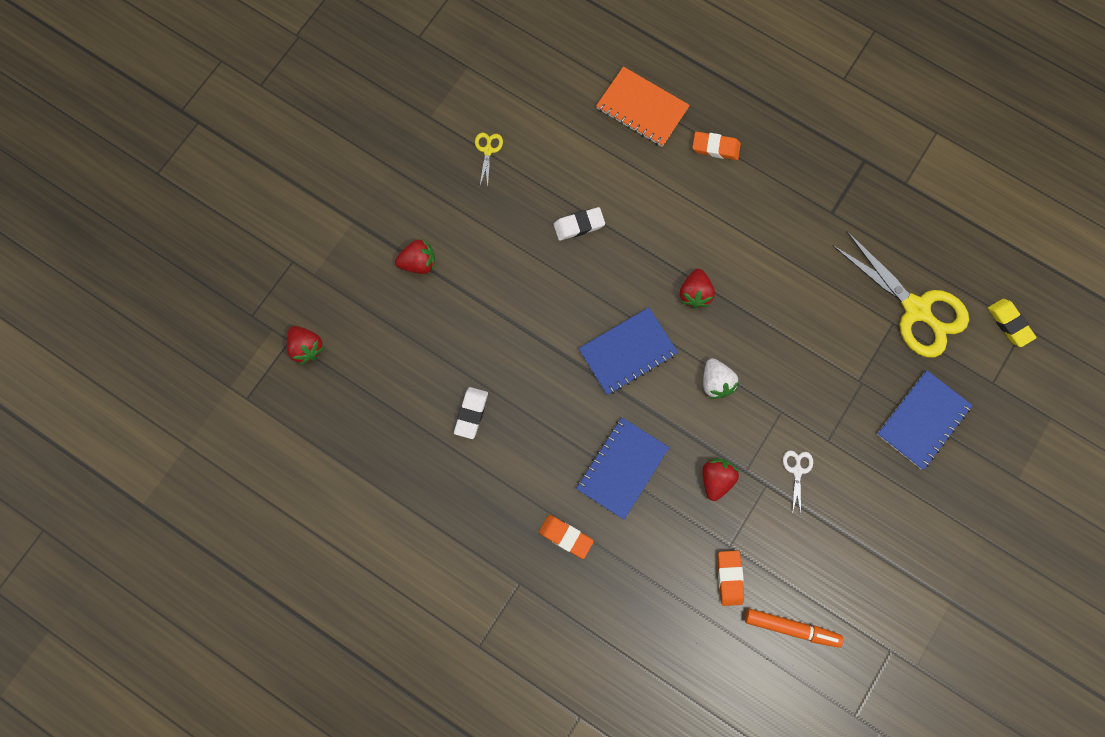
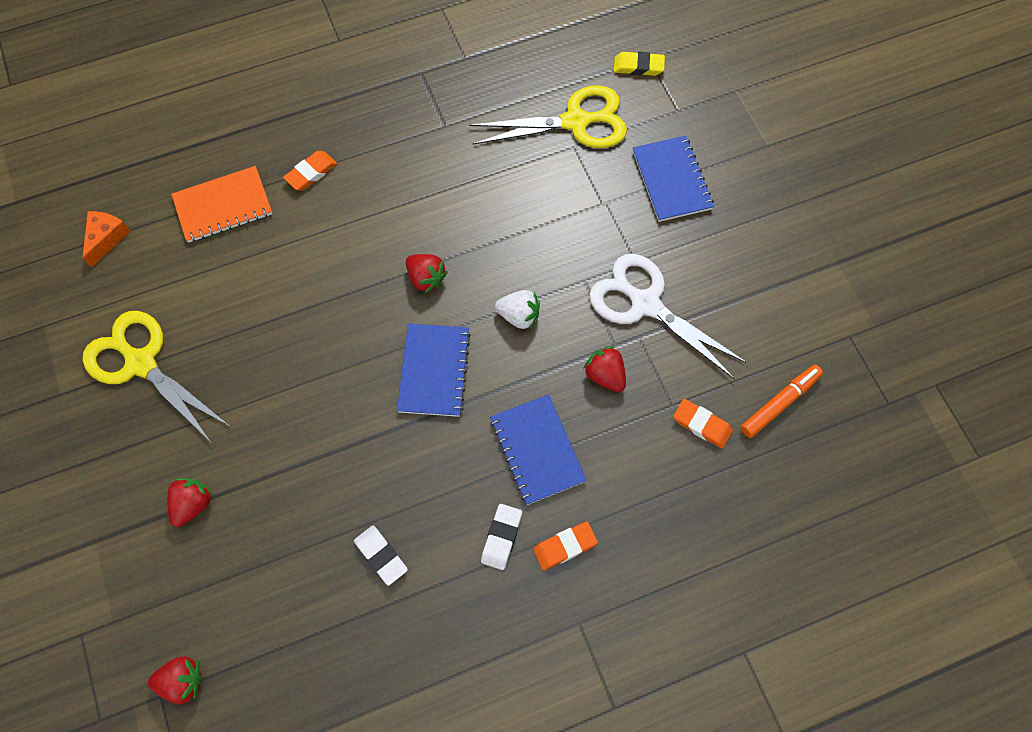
camera: 55 degrees left, 10 degrees down
yellow scissors [475,133,503,186] -> yellow scissors [82,311,229,442], size x2.46
white eraser [553,207,605,241] -> white eraser moved to [481,504,522,570]
white scissors [783,450,813,514] -> white scissors [589,254,748,380], size x2.46
none -> orange cheese [83,211,130,268]

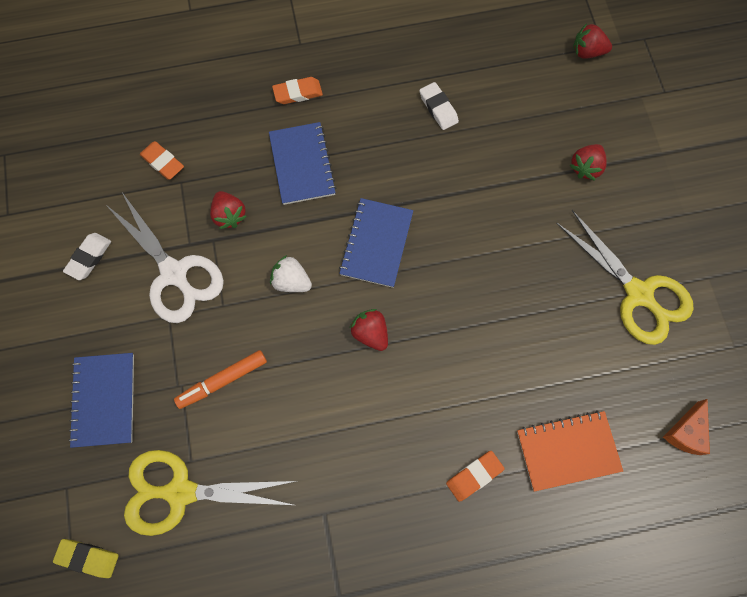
camera: 170 degrees left, 5 degrees up
white eraser [481,504,522,570] -> white eraser moved to [63,233,111,280]
orange marker [740,365,823,438] -> orange marker moved to [174,350,267,409]

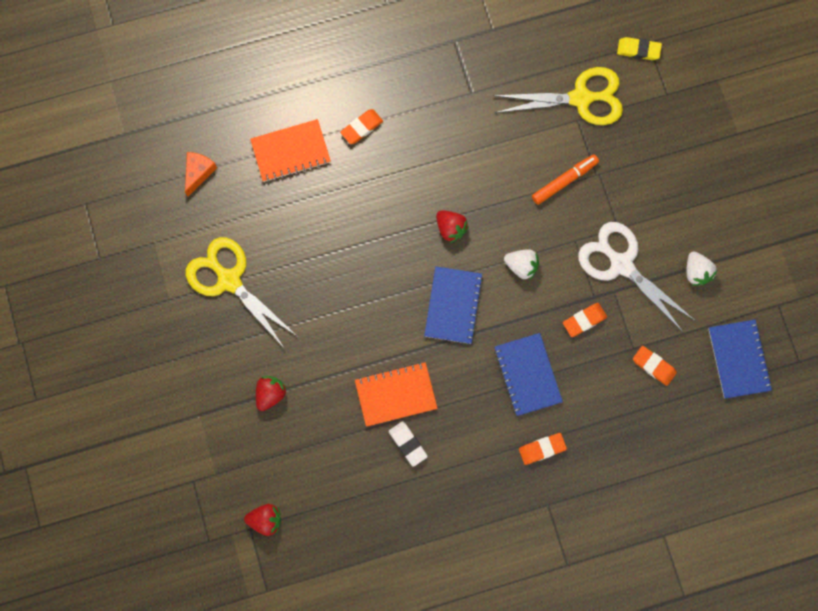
camera: 175 degrees right, 5 degrees up
white eraser [63,233,111,280] -> white strawberry [687,251,718,286]
blue notebook [68,353,134,448] -> blue notebook moved to [709,320,772,399]
red strawberry [210,191,247,229] -> orange eraser [563,303,607,337]
none -> orange notebook [355,362,438,427]

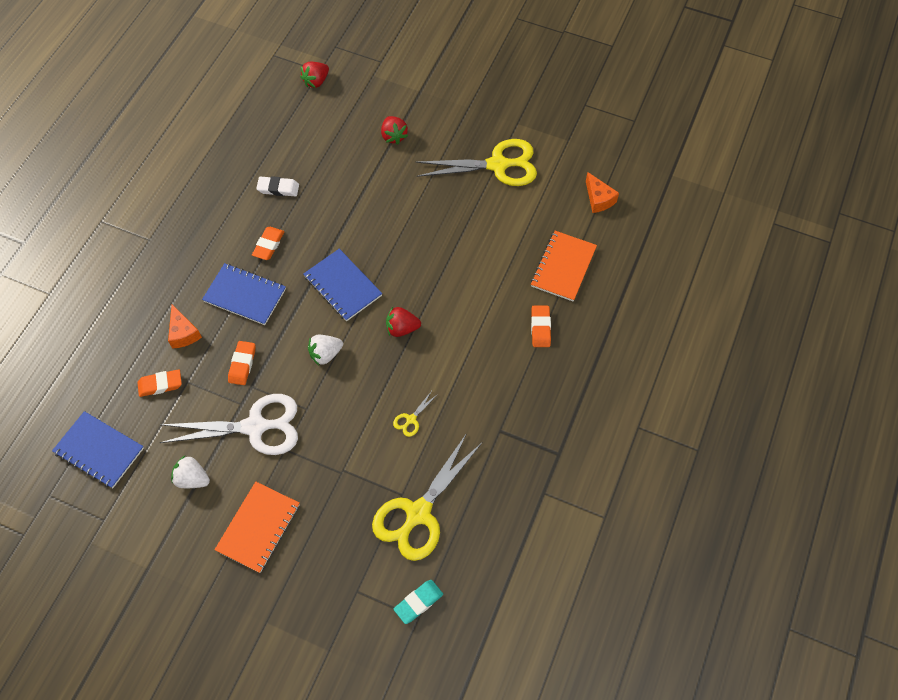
camera: 130 degrees right, 15 degrees down
orange notebook [355,362,438,427] -> orange notebook moved to [214,482,300,573]
orange eraser [519,433,567,465] -> orange eraser moved to [252,227,284,260]
orange marker [532,154,599,205] -> none
yellow eraser [617,37,662,60] -> turquoise eraser [394,580,443,624]
none -> orange cheese [168,304,202,349]
none -> yellow scissors [393,391,438,437]

